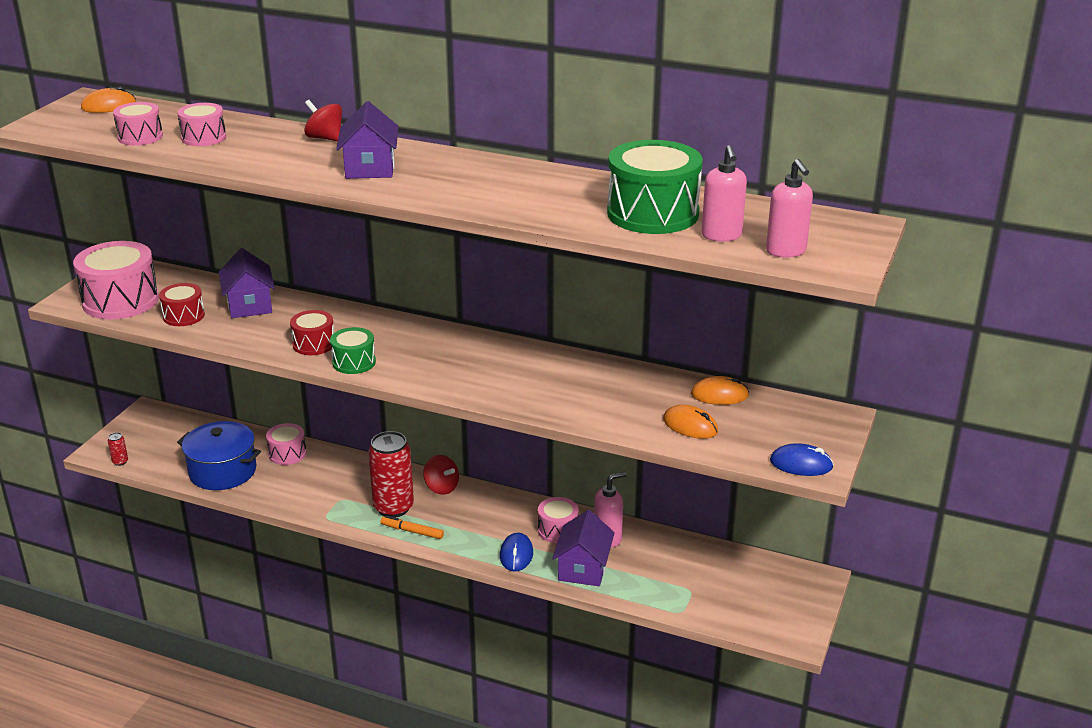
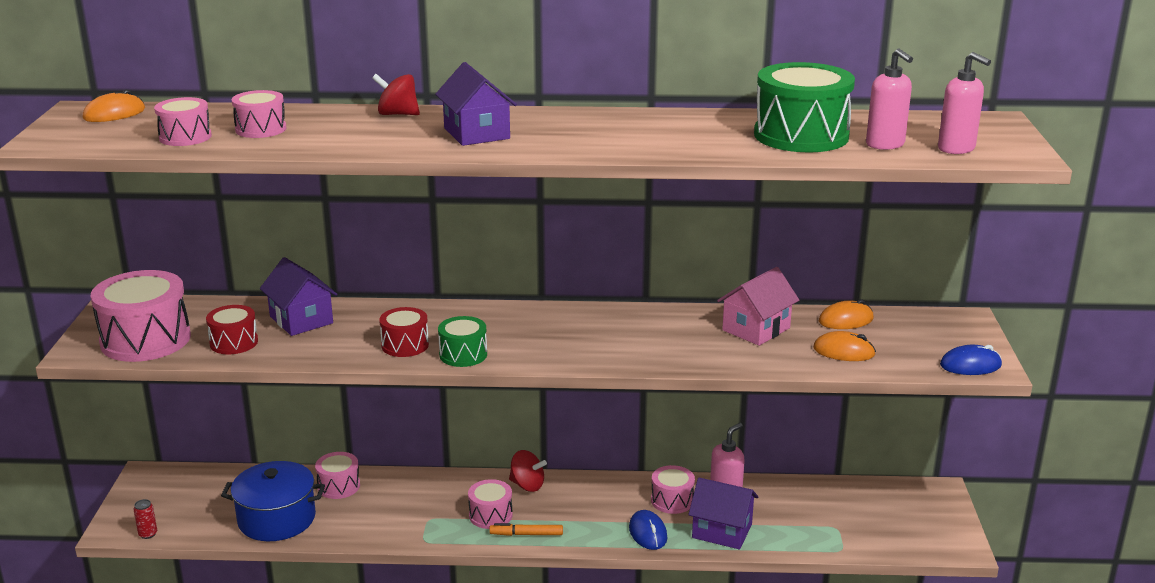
camera: 20 degrees left, 5 degrees down
red can [368,431,414,517] -> pink drum [468,479,513,529]
purple house [552,510,615,586] -> purple house turned 60 degrees counterclockwise [688,477,758,549]
none -> pink house [717,267,799,346]

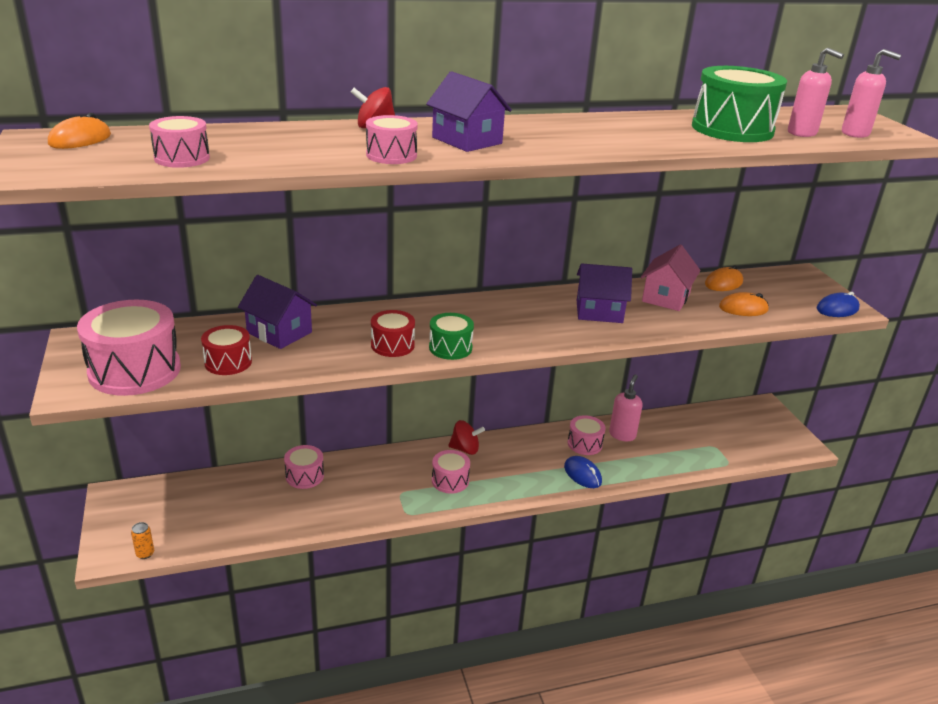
camera: 20 degrees left, 5 degrees up
red can [133,499,157,539] -> orange can [131,522,154,559]
blue pot [221,461,325,541] -> none
pink drum [231,90,287,138] -> pink drum moved to [366,115,418,164]
orange marker [489,523,563,536] -> none
purple house [688,477,758,549] -> purple house moved to [577,263,632,323]

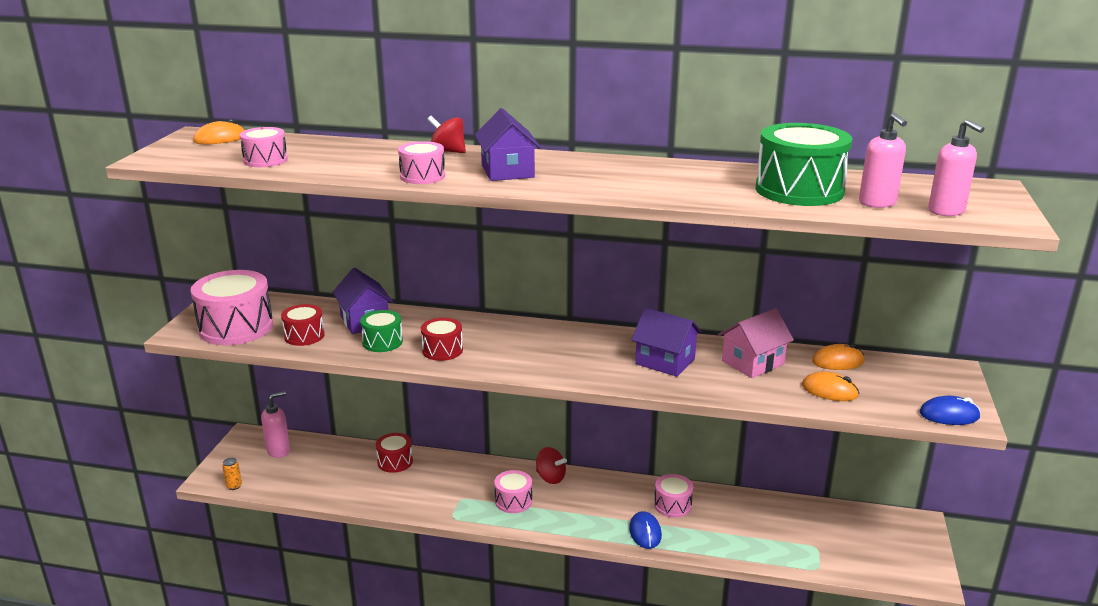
camera: 30 degrees right, 5 degrees down
pink drum [284,445,324,489] -> red drum [376,433,413,473]
green drum [429,313,474,360] -> green drum moved to [360,310,403,352]
pink soap dispenser [609,375,642,441] -> pink soap dispenser moved to [261,391,290,458]

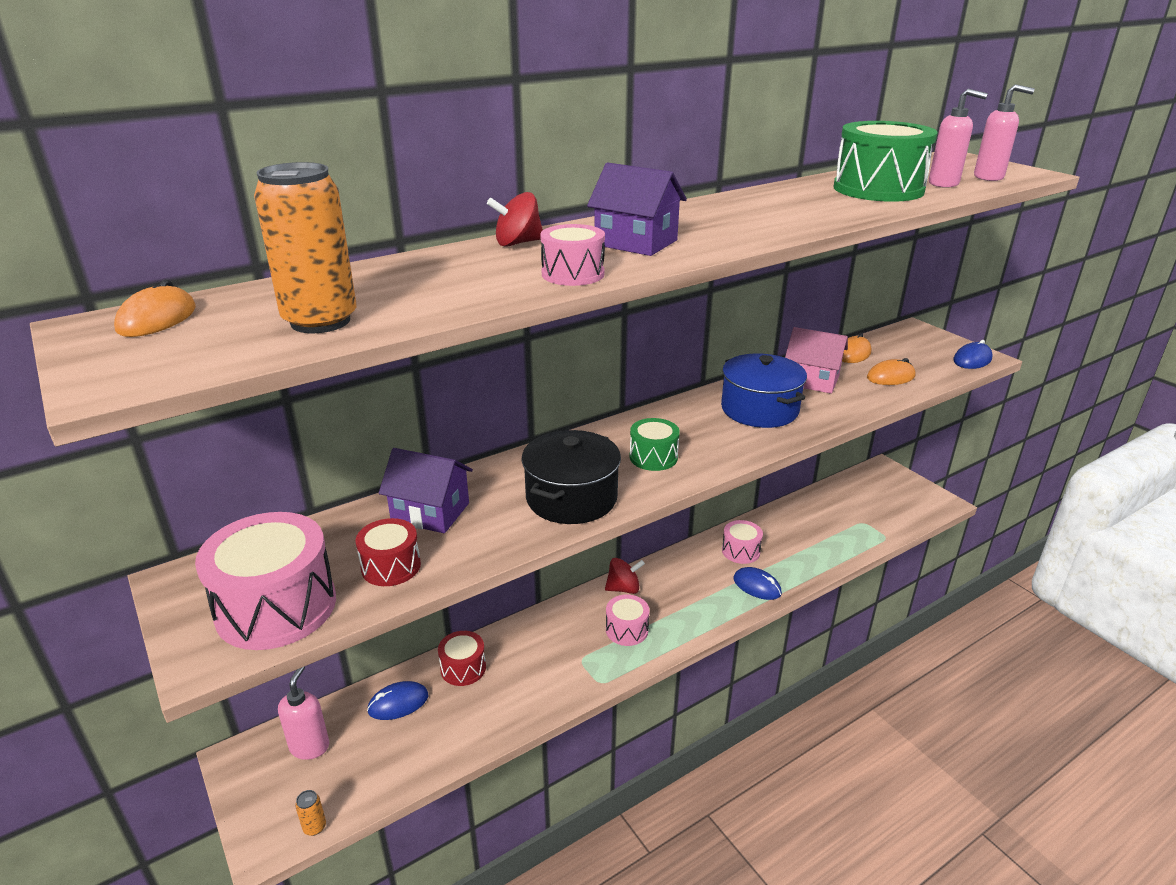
camera: 45 degrees left, 5 degrees up
pink drum [240,127,288,167] -> orange can [254,162,357,333]
green drum [360,310,403,352] -> green drum moved to [630,418,680,471]
red drum [421,318,463,361] -> black pot [521,430,621,524]
purple house [631,308,702,377] -> blue pot [721,354,807,428]
pink house [718,308,794,378] -> pink house turned 75 degrees counterclockwise [785,327,848,394]
none -> blue mouse [367,681,428,720]

